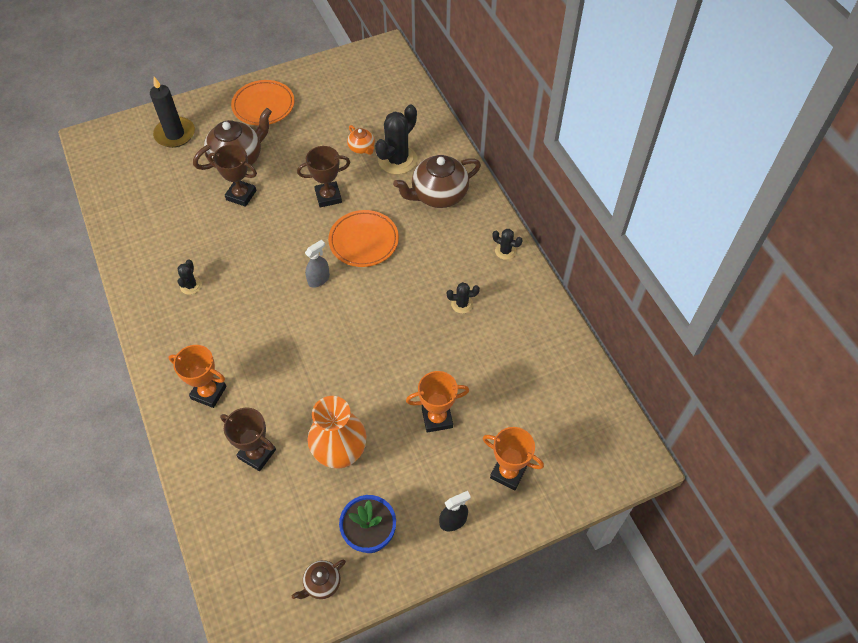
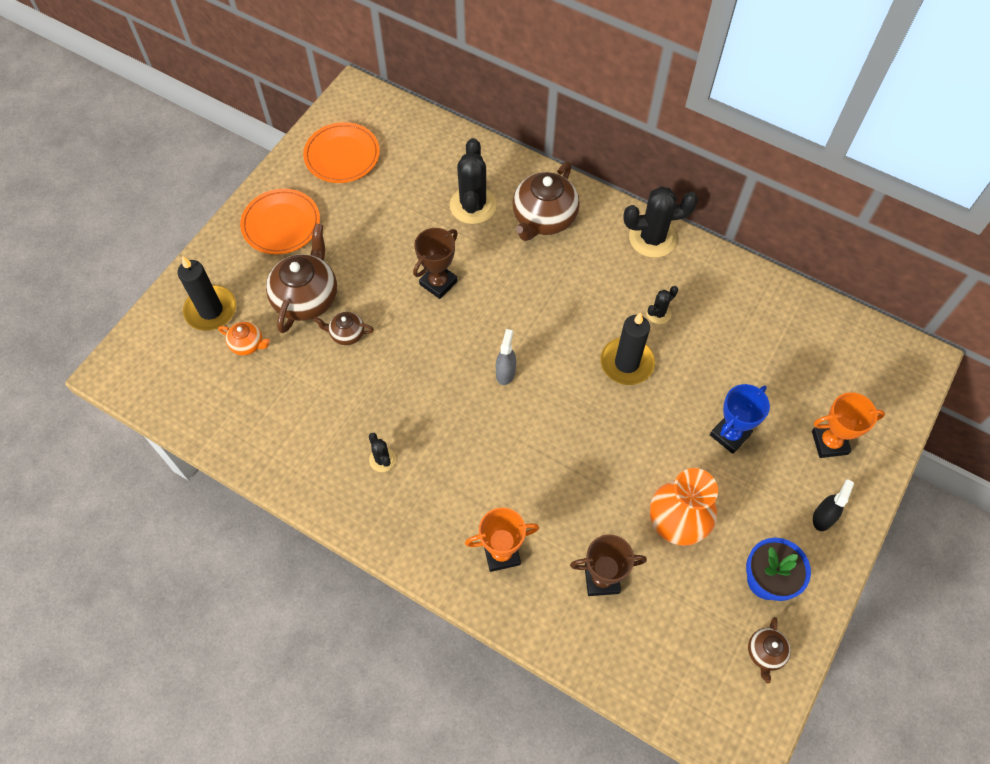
camera: 35 degrees left, 5 degrees up
brown trophy [208,144,257,207] -> brown teapot [313,312,374,345]
orange plate [328,210,399,267] -> orange plate moved to [303,122,380,183]
orange teapot [347,125,375,155] -> orange teapot moved to [218,321,270,355]
orange trophy [406,371,469,433] -> blue trophy [710,384,770,454]
black cactus [492,229,523,260] -> black cactus [623,186,698,258], size x1.99
none -> black candle [600,312,655,385]

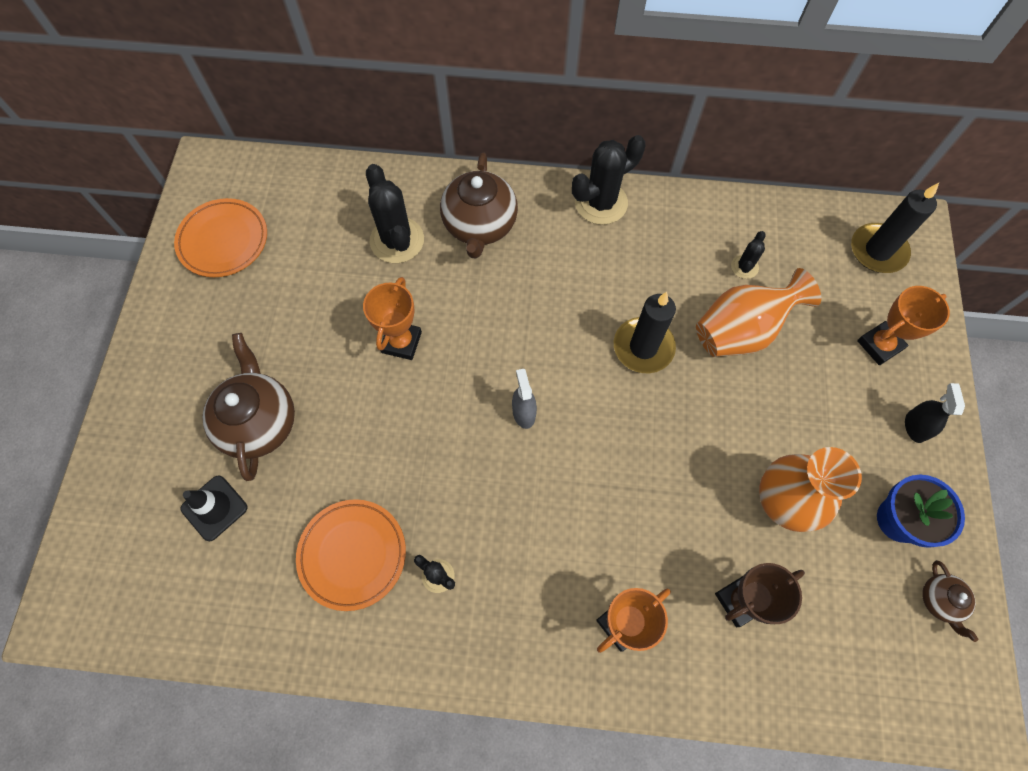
camera: 25 degrees left, 5 degrees up
black candle [177,256,236,331] -> black candle moved to [851,183,939,273]
orange teapot [218,321,270,355] -> black traffic cone [181,475,247,541]
orange plate [240,189,320,254] -> orange plate moved to [296,499,406,611]
brown teapot [313,312,374,345] -> none
brown trophy [413,228,458,299] -> orange trophy [363,277,422,360]
black cactus [646,286,678,324] -> black cactus moved to [731,231,766,279]
blue trophy [710,384,770,454] -> none
none -> orange vase [696,268,821,357]

